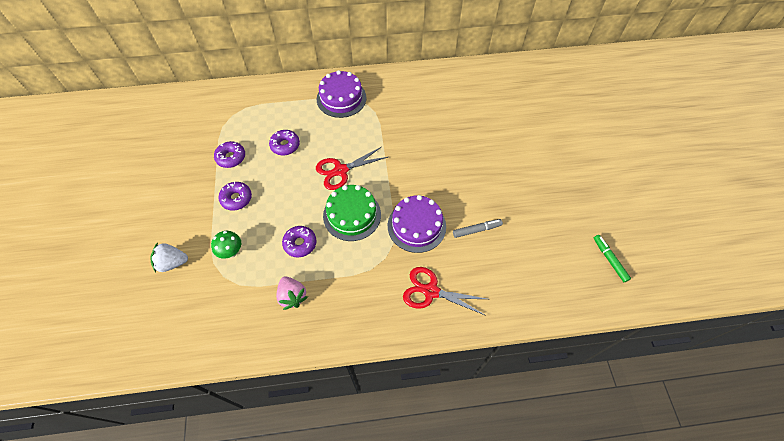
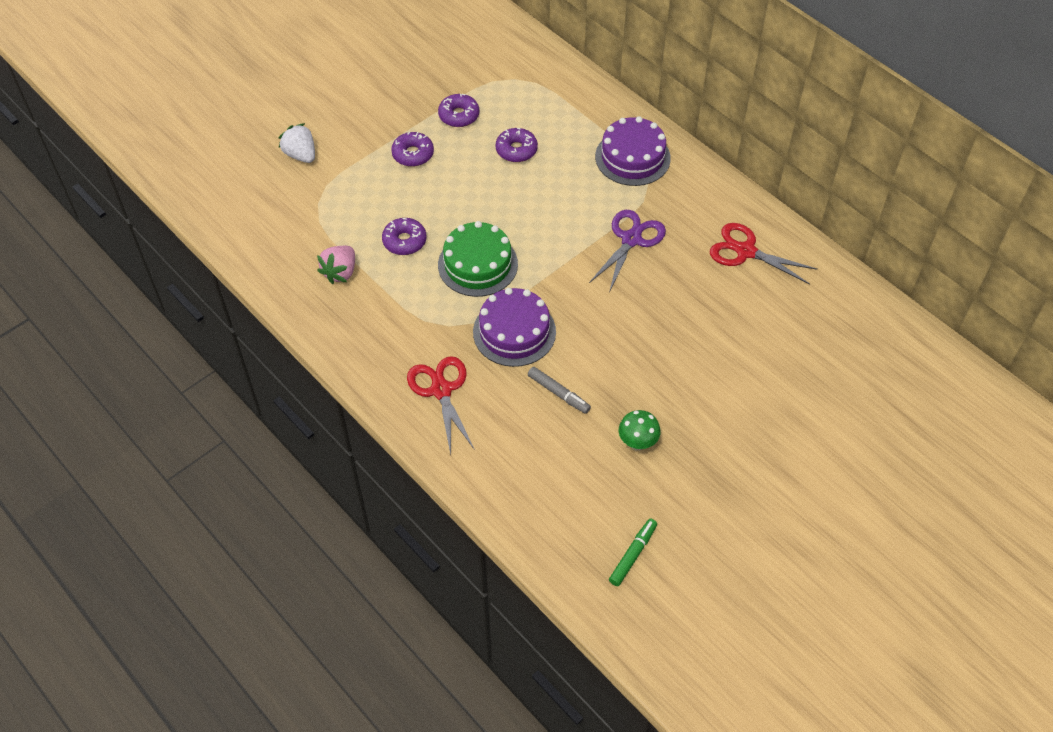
camera: 55 degrees right, 5 degrees down
green mushroom [211,231,241,259] -> green mushroom moved to [619,410,661,451]
red scissors [316,147,388,190] -> red scissors moved to [710,223,818,284]
none -> purple scissors [589,210,666,293]

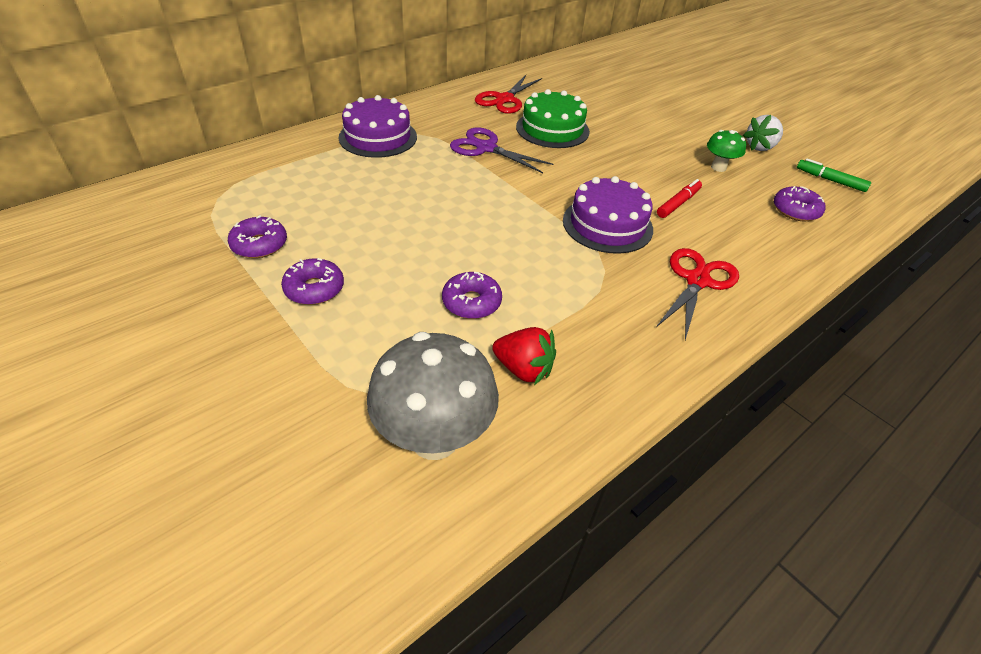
camera: 90 degrees left, 10 degrees down
white strawberry [278,123,315,163] -> white strawberry moved to [743,115,783,151]
pink strawberry [317,246,355,284] -> red strawberry [492,327,556,385]
red scissors [407,356,475,454] -> red scissors turned 135 degrees clockwise [656,248,739,340]
green cake [438,221,518,297] -> green cake moved to [516,89,590,148]
purple donut [496,128,538,162] -> purple donut moved to [774,186,826,221]
grey marker [528,367,591,414] -> red marker [657,179,702,218]
none -> grey mushroom [367,332,499,460]

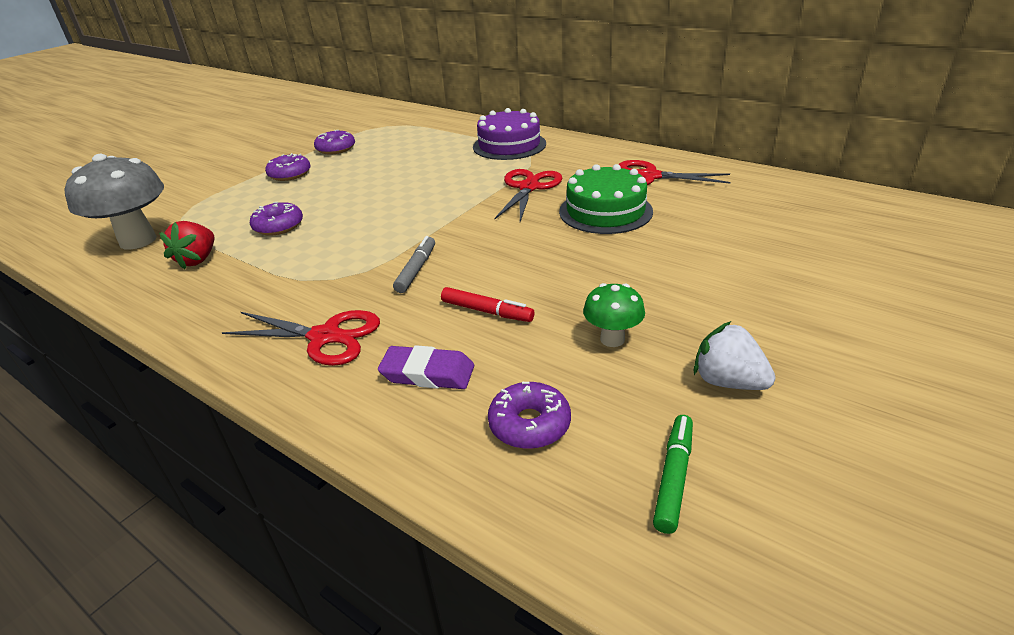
camera: 80 degrees right, 10 degrees down
purple scissors [450,127,554,173] -> red scissors [495,169,562,222]
purple cake [563,176,653,254] -> grey marker [393,236,435,293]
none -> purple eraser [378,345,474,389]

